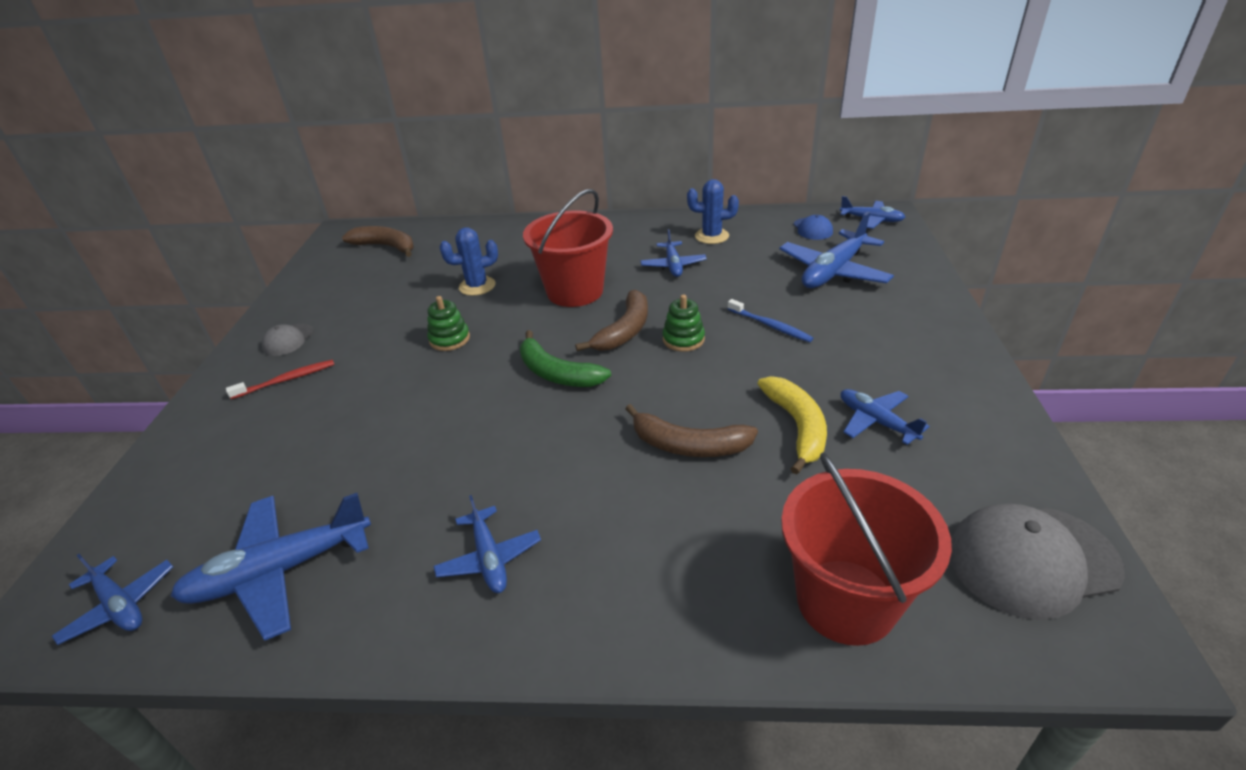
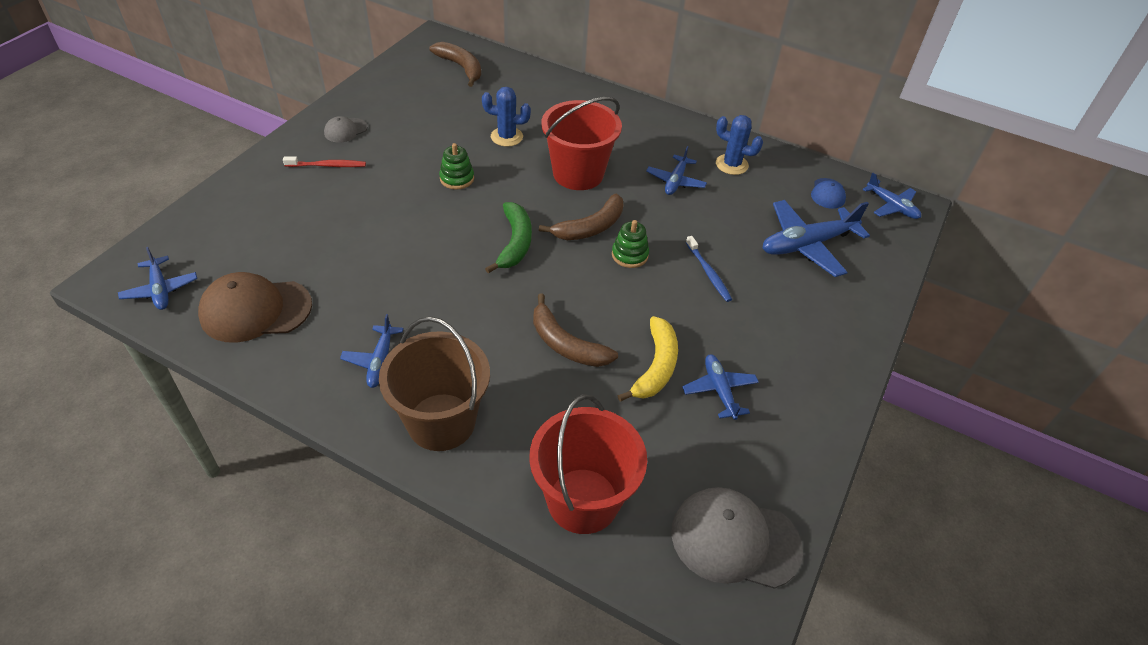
camera: 20 degrees right, 10 degrees up
blue plane [171,493,371,640] -> brown cap [198,272,312,343]
green banana [520,330,611,387] -> green banana turned 150 degrees counterclockwise [485,202,532,273]
none -> brown bucket [379,316,490,451]

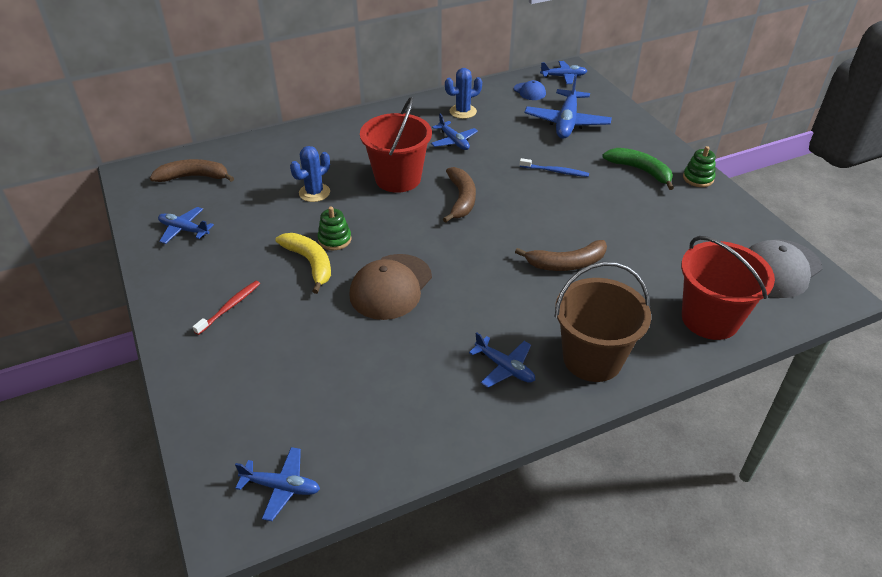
camera: 50 degrees left, 5 degrees down
brown cap [198,272,312,343] -> brown cap moved to [349,254,432,320]
grey cap [324,116,368,143] -> none
green banana [485,202,532,273] -> green banana moved to [602,148,674,190]
green stacking toy [612,220,649,268] -> green stacking toy moved to [683,146,716,187]
yellow banana [617,316,678,401] -> yellow banana moved to [275,233,331,294]
blue plane [682,354,759,420] -> blue plane moved to [158,207,214,244]

